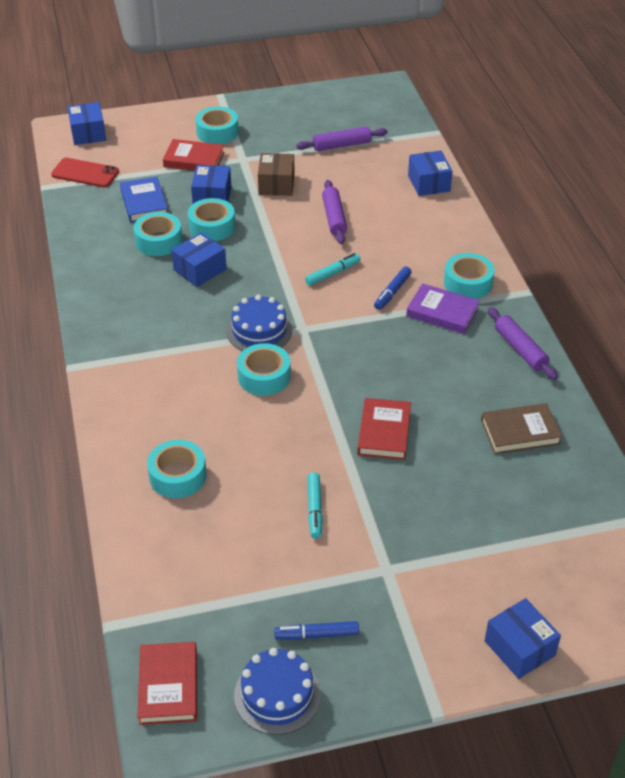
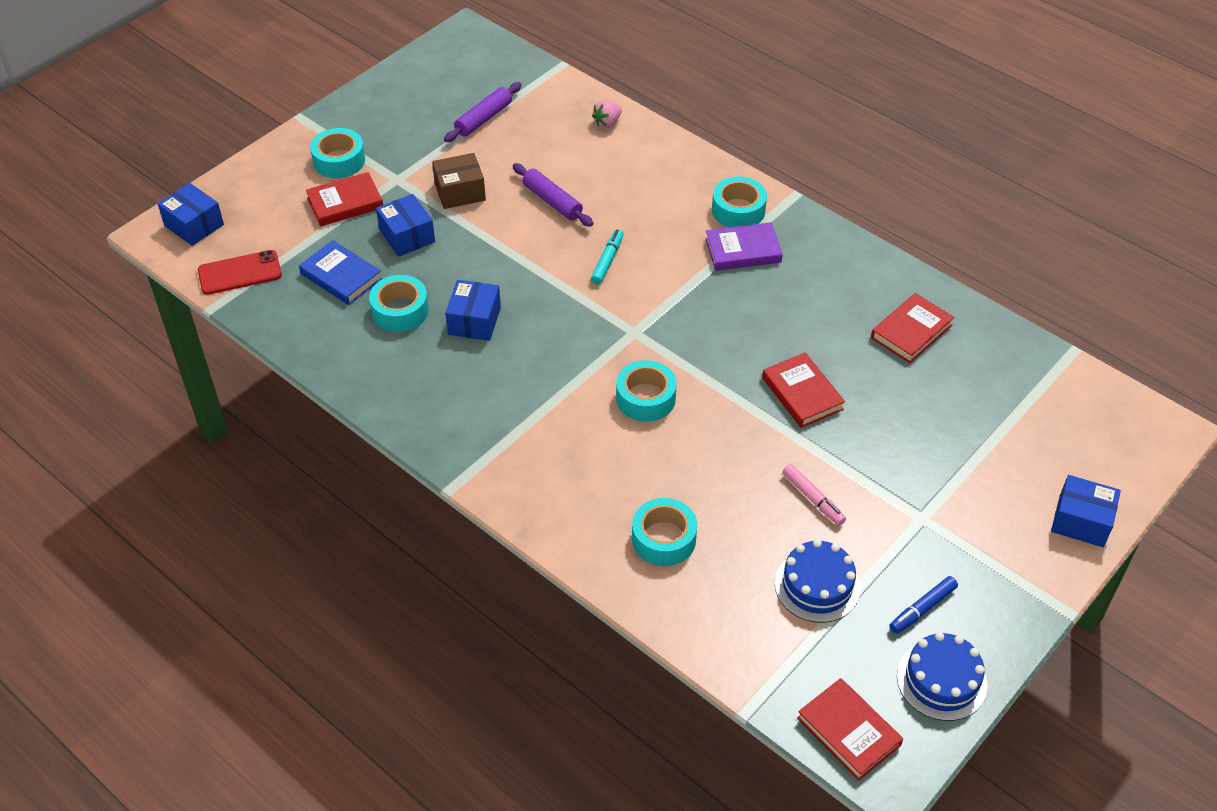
camera: 35 degrees left, 5 degrees up
turquoise tape [188,198,235,241] -> none
blue cake [226,295,292,351] -> blue cake moved to [775,539,861,623]
brown box [258,153,294,196] -> brown box turned 75 degrees counterclockwise [432,153,486,209]
turquoise marker [308,472,323,539] -> pink marker [783,464,846,526]
blue marker [374,266,412,310] -> none
blue box [408,150,453,196] -> pink strawberry [592,100,622,128]
brown book [481,403,562,454] -> red book [871,293,955,363]
purple rolling pin [488,307,558,380] -> none

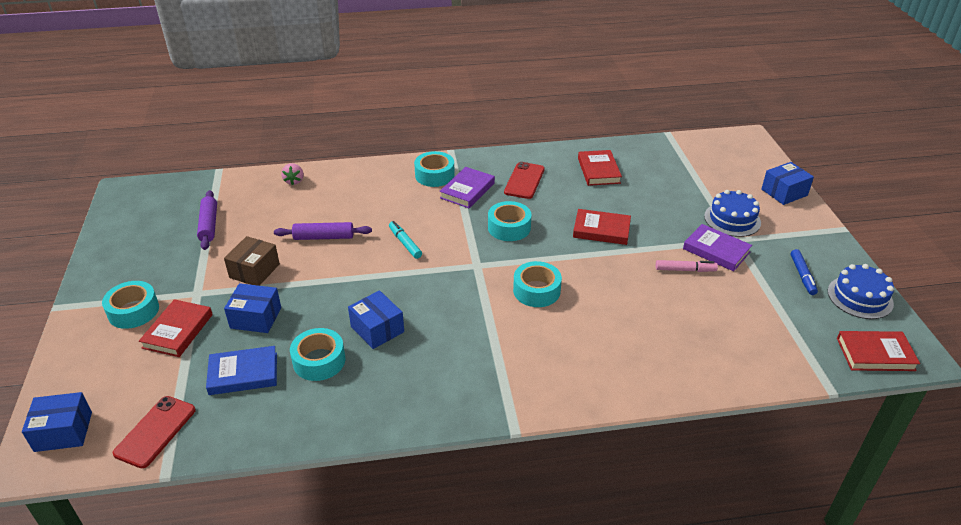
camera: 50 degrees left, 10 degrees down
turquoise tape [632,498,697,566] -> turquoise tape moved to [488,201,531,241]
blue cake [775,539,861,623] -> blue cake moved to [704,190,761,237]
none -> red phone [504,162,545,199]
none -> purple book [683,224,752,271]

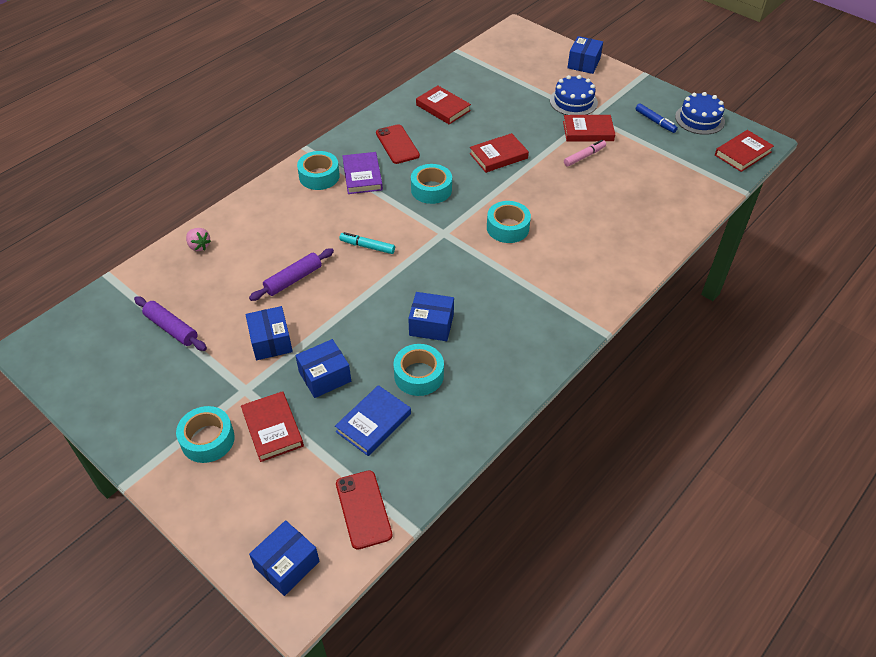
camera: 40 degrees left, 10 degrees up
brown box [224,236,280,286] -> blue box [246,306,293,360]
purple book [683,224,752,271] -> red book [563,115,615,142]

